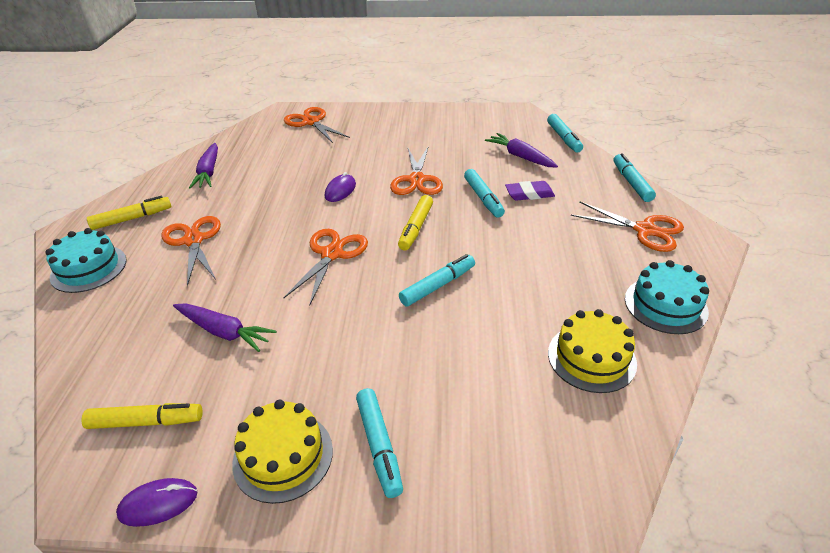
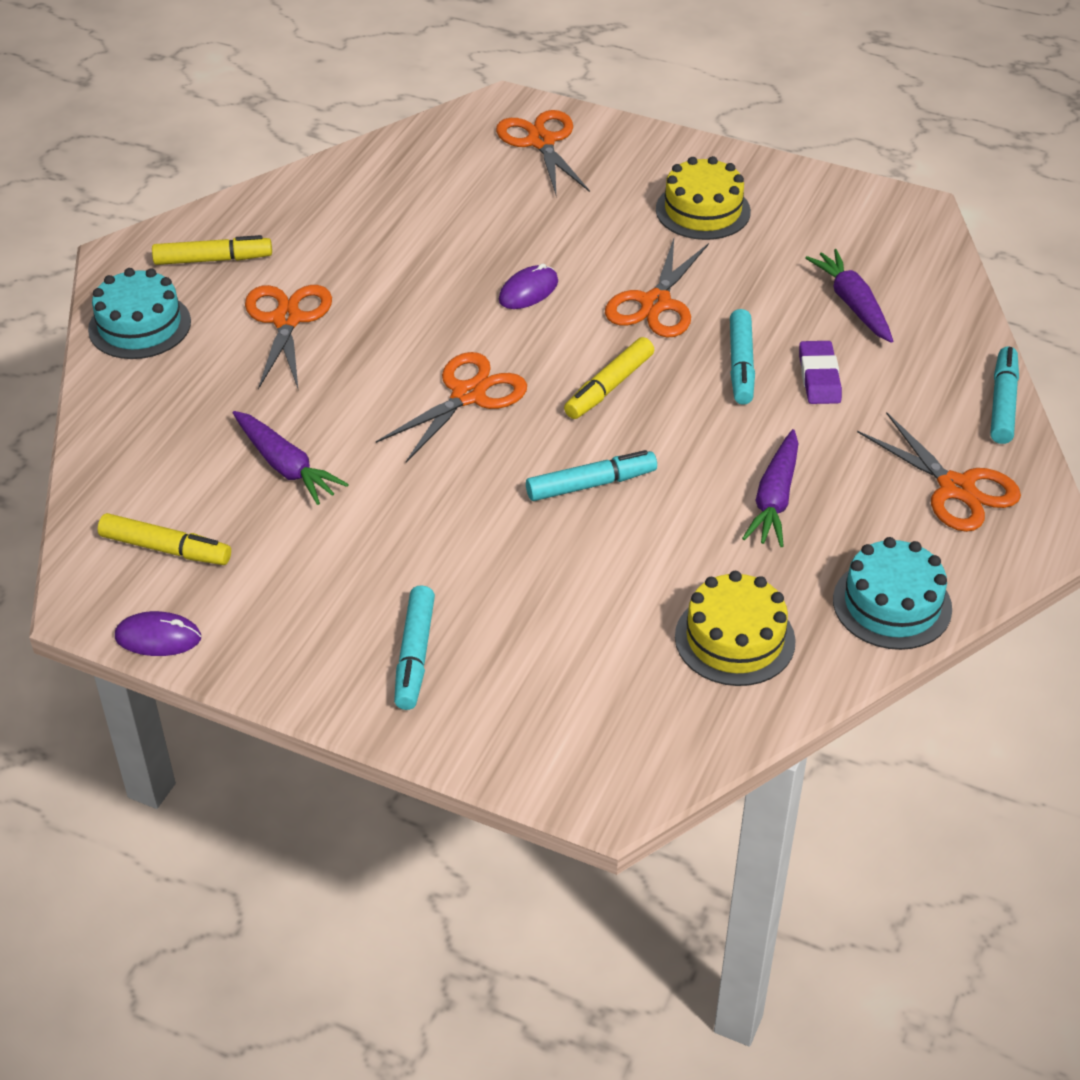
camera: 20 degrees right, 5 degrees up
purple carrot [189,143,218,188] -> purple carrot moved to [742,429,799,547]
yellow cake [232,399,333,504] -> yellow cake moved to [656,156,751,240]
purple eraser [505,181,555,201] -> purple eraser turned 75 degrees clockwise [799,341,842,404]
turquoise marker [547,114,583,153] -> none

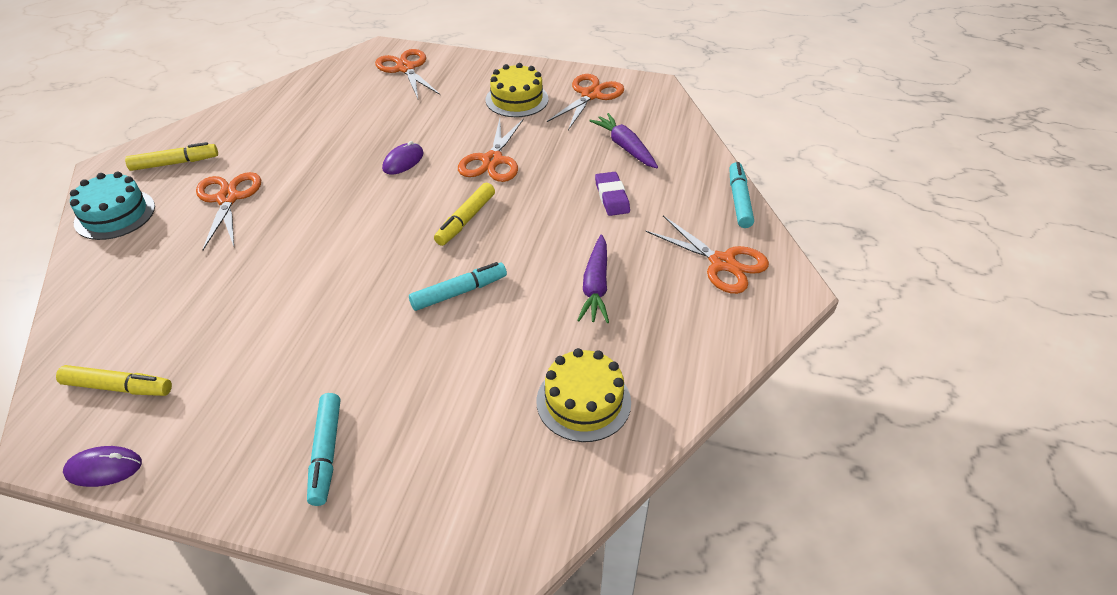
camera: 10 degrees left, 0 degrees up
purple carrot [233,411,349,505] -> none
orange scissors [376,352,527,462] -> orange scissors moved to [547,74,624,130]
turquoise marker [730,309,755,405] -> none
turquoise cake [833,537,952,650] -> none

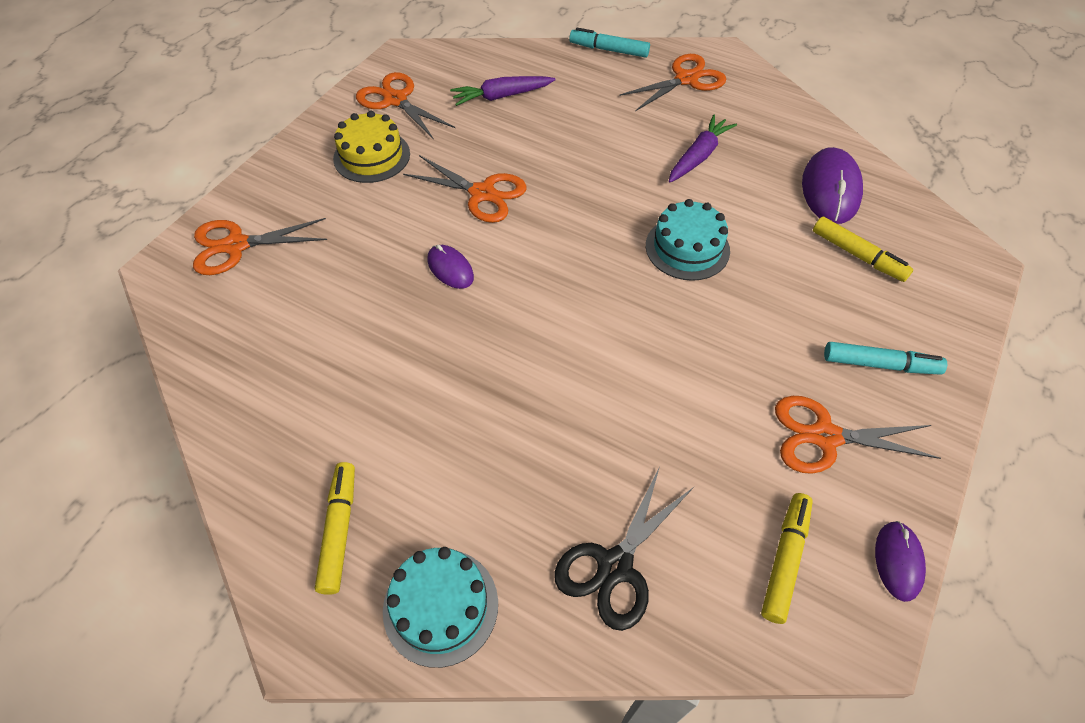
camera: 75 degrees left, 10 degrees up
orange scissors [196,172,261,250] -> orange scissors moved to [775,396,941,474]
turquoise marker [409,262,507,311] -> turquoise cake [646,199,730,281]
yellow marker [434,183,495,246] -> yellow marker moved to [813,217,913,282]
yellow cake [536,348,631,442] -> purple mouse [802,147,863,224]
purple carrot [578,235,609,323] -> purple carrot turned 75 degrees counterclockwise [669,114,737,183]
purple eraser [595,172,630,216] -> none
none -> black scissors [554,467,694,631]

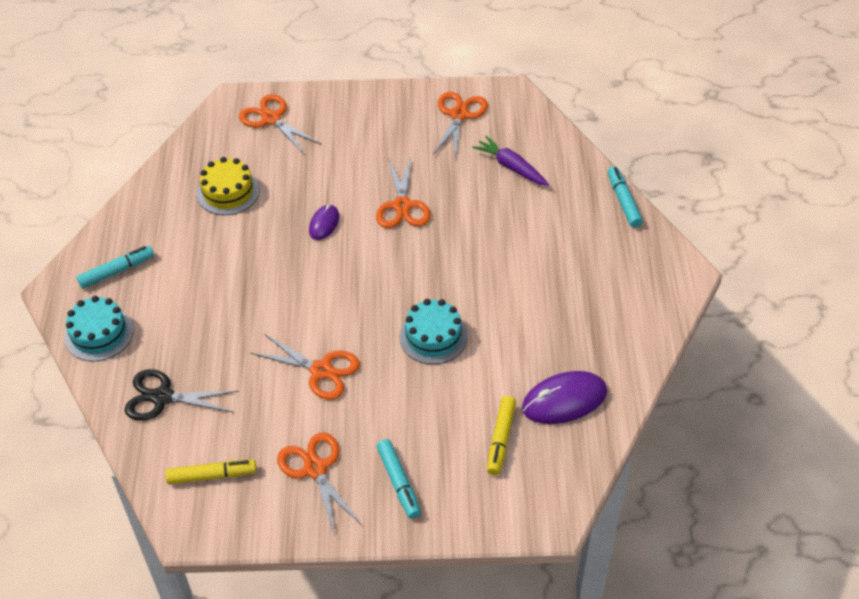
camera: 60 degrees right, 5 degrees down
yellow marker [315,462,355,595] -> turquoise marker [77,246,154,288]
yellow cake [333,111,410,183] -> yellow cake moved to [197,157,259,215]
orange scissors [619,54,726,111] -> orange scissors moved to [251,334,360,400]
purple carrot [669,114,737,183] -> none
purple mouse [875,521,926,602] -> none

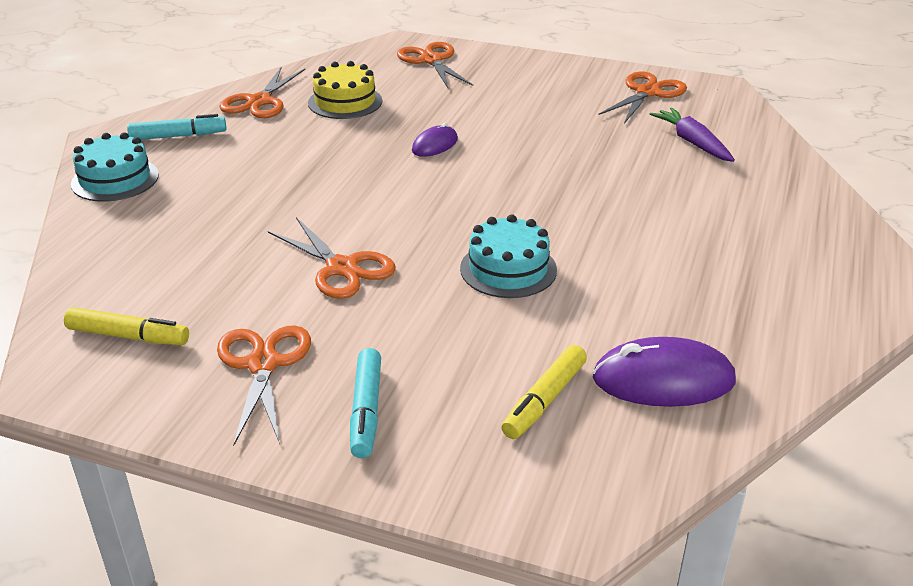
camera: 20 degrees right, 15 degrees down
black scissors [125,369,239,421] -> none
orange scissors [376,157,431,228] -> orange scissors moved to [219,68,305,118]
turquoise marker [608,166,643,227] -> none

